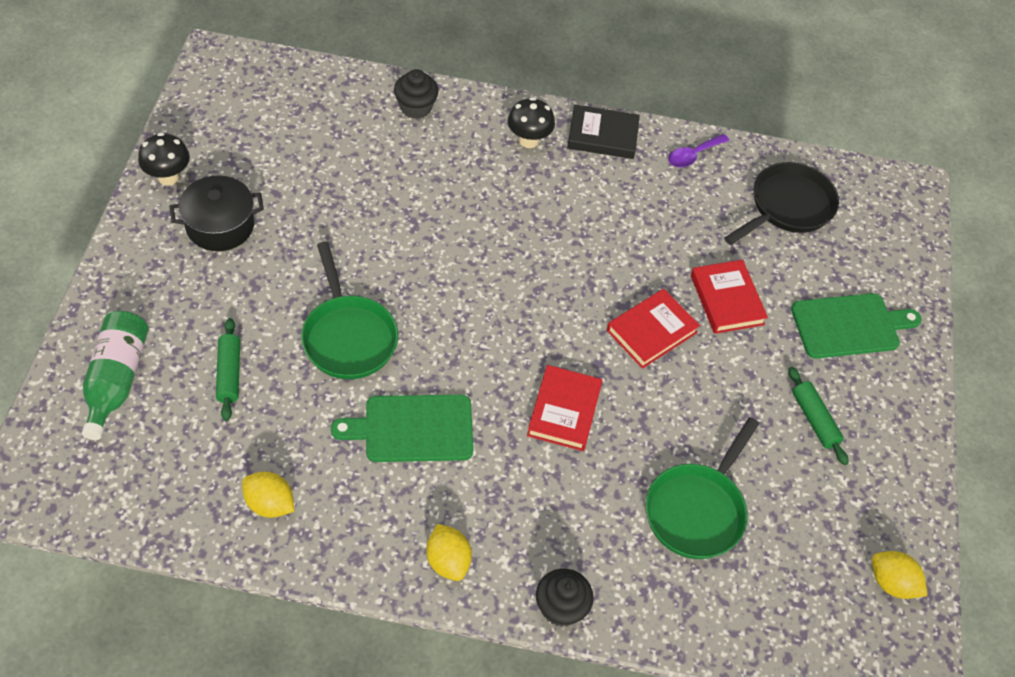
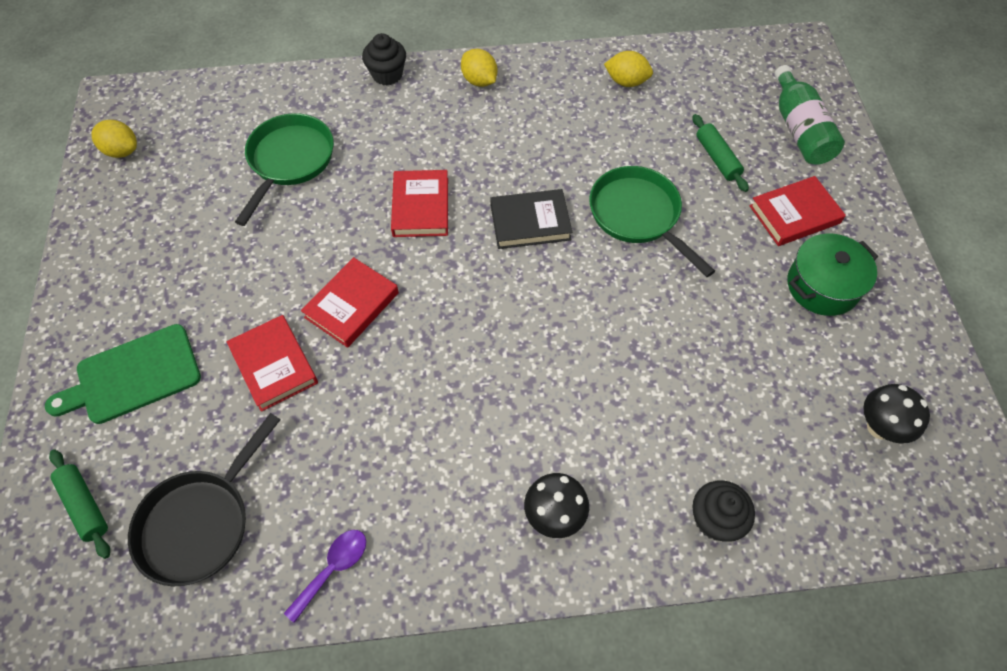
camera: 170 degrees right, 5 degrees up
black mushroom [138,133,190,186] -> black mushroom moved to [863,384,930,444]
black pot [169,175,264,251] -> green pot [787,233,878,316]
green cutting board [331,395,473,462] -> none
black book [567,104,640,159] -> black book moved to [490,189,572,249]
green rolling pin [788,367,849,465] -> green rolling pin moved to [49,449,110,559]
none -> red book [749,176,846,246]

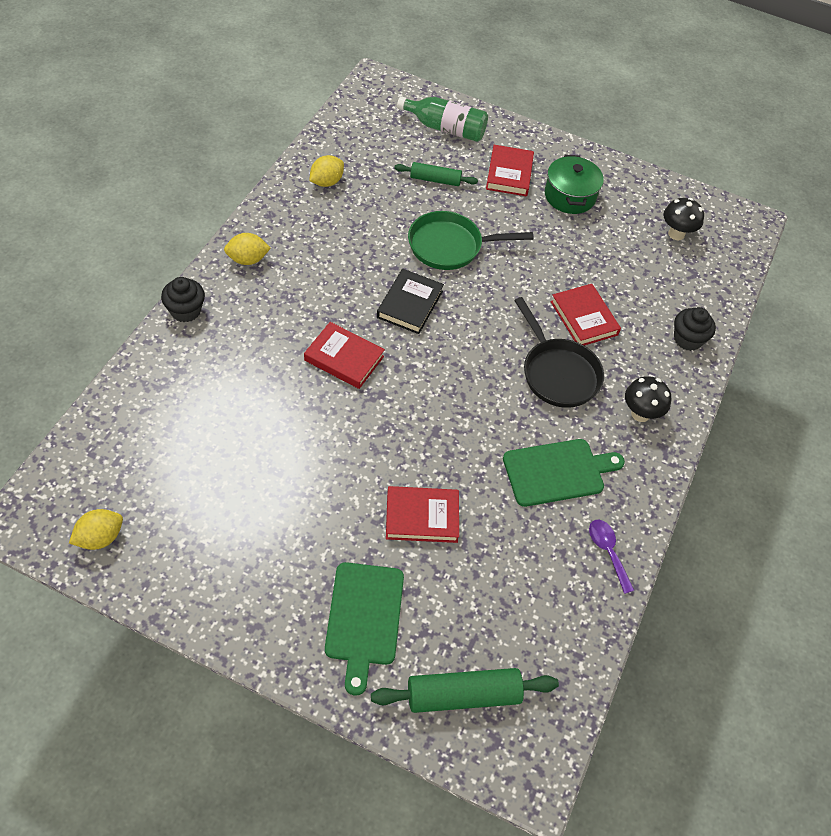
camera: 65 degrees left, 5 degrees down
green rolling pin [49,449,110,559] -> green rolling pin [371,668,559,713], size x1.58
black pan [128,413,280,586] -> black pan moved to [514,297,604,408]
green pan [235,113,334,226] -> none
red book [301,257,399,348] -> red book moved to [550,284,621,345]
none -> green cutting board [503,439,625,507]

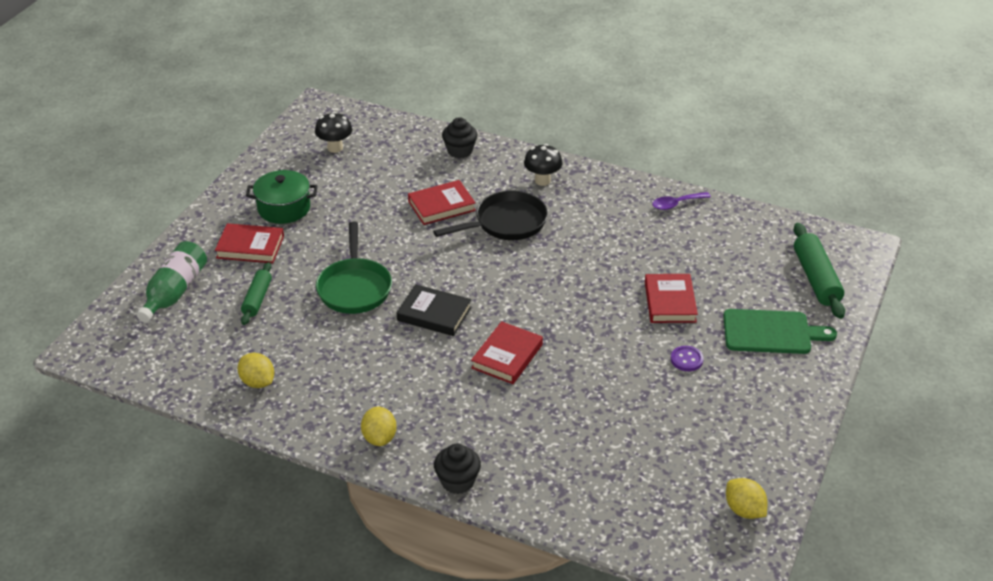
camera: 85 degrees left, 15 degrees down
green cutting board [503,439,625,507] -> none
none -> purple button [671,346,704,371]

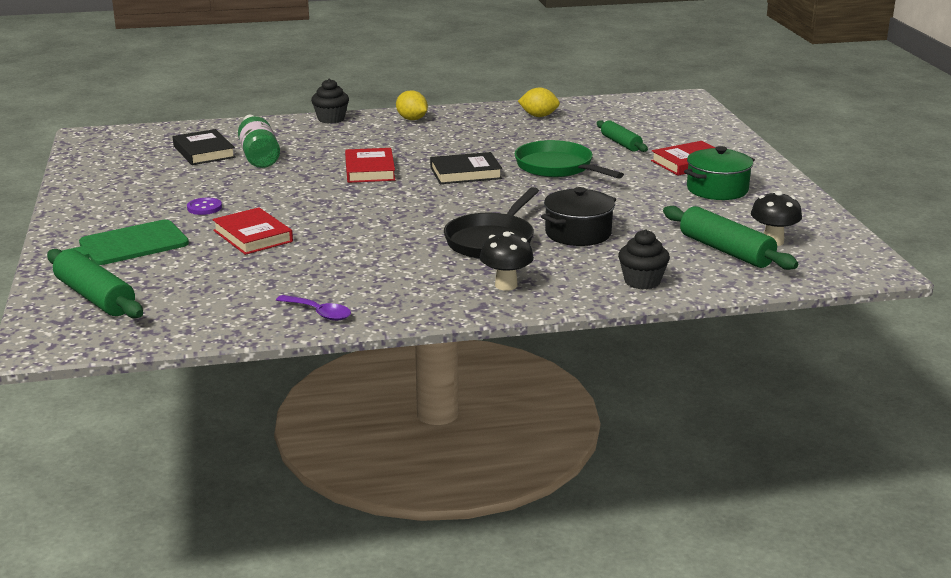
camera: 145 degrees right, 15 degrees down
green bottle [137,241,207,323] -> green bottle moved to [238,115,280,168]
red book [408,180,476,225] -> black pot [541,187,616,246]
purple spoon [652,192,711,210] -> purple spoon turned 90 degrees clockwise [276,295,351,321]
yellow lemon [726,478,767,519] -> none
none -> black book [173,129,236,165]
none -> green rolling pin [663,206,798,270]

